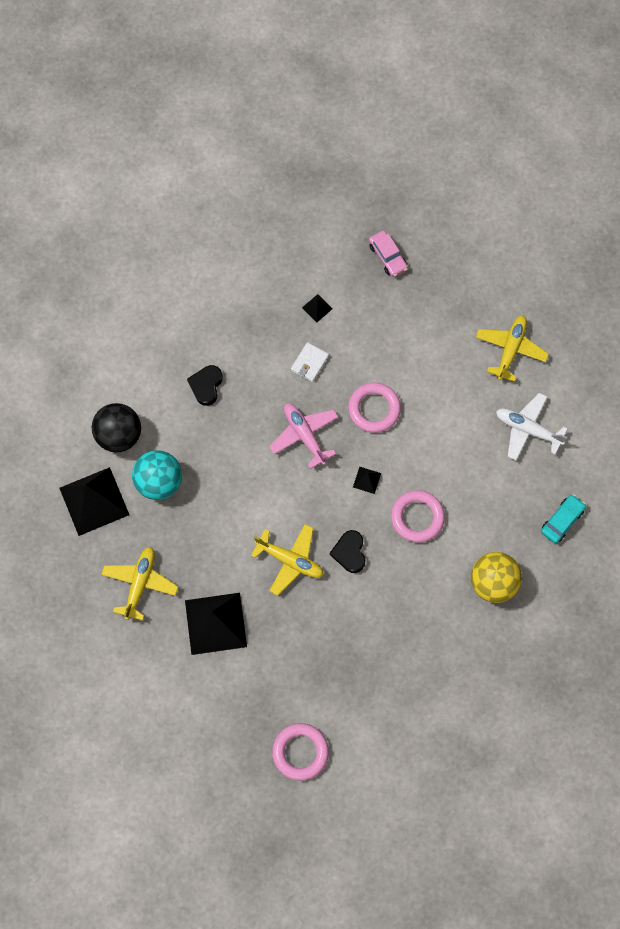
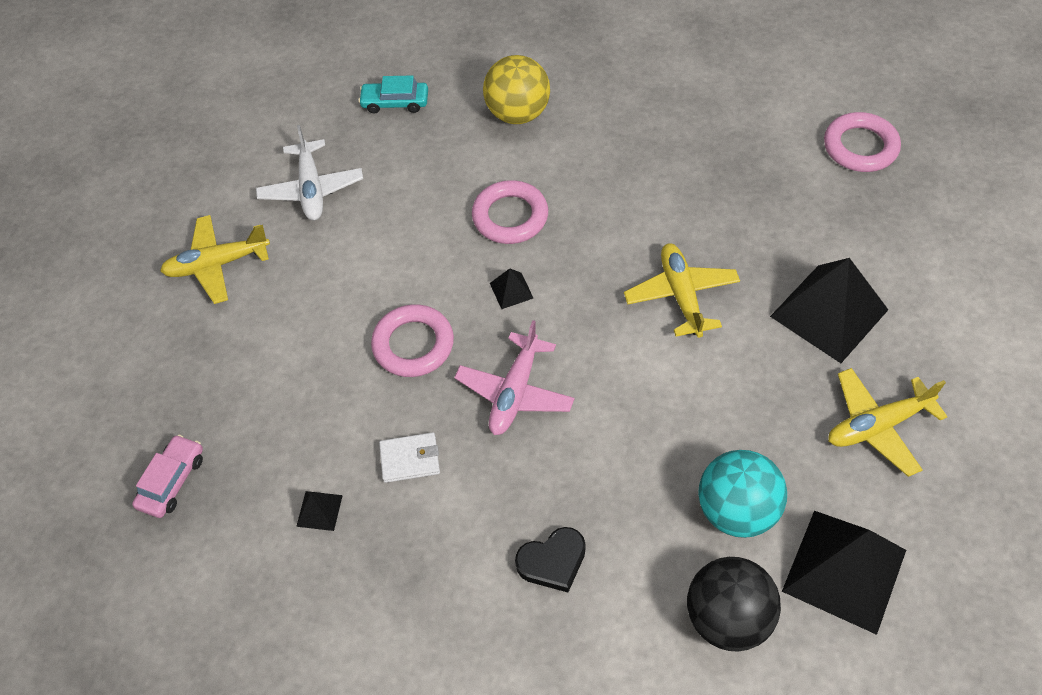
camera: 125 degrees left, 15 degrees down
black heart [330,530,365,573] -> none

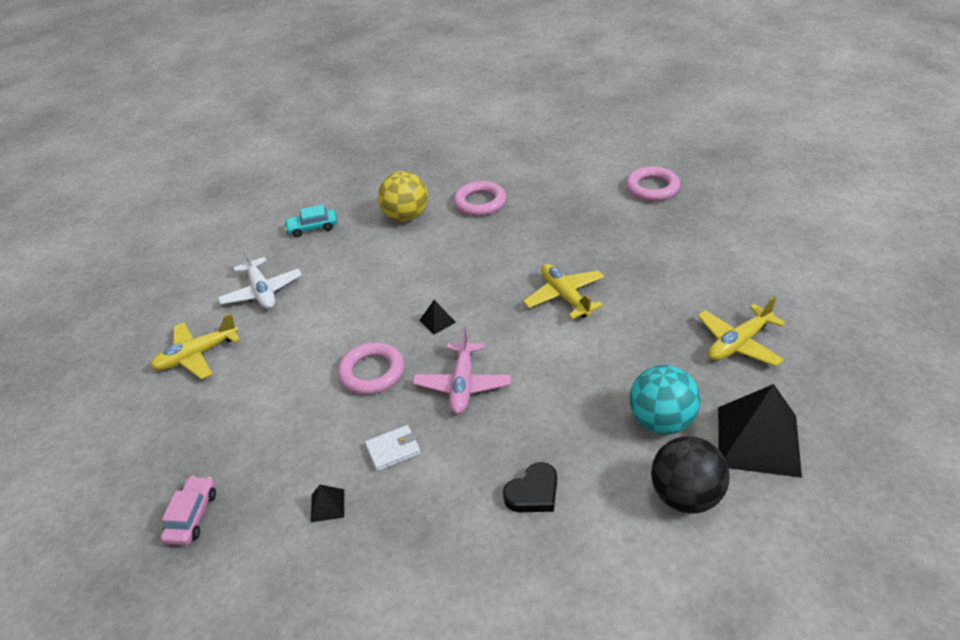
camera: 15 degrees left, 15 degrees down
pink ring [472,180,548,244] -> pink ring moved to [454,181,506,216]
black pyramid [770,258,888,363] -> none

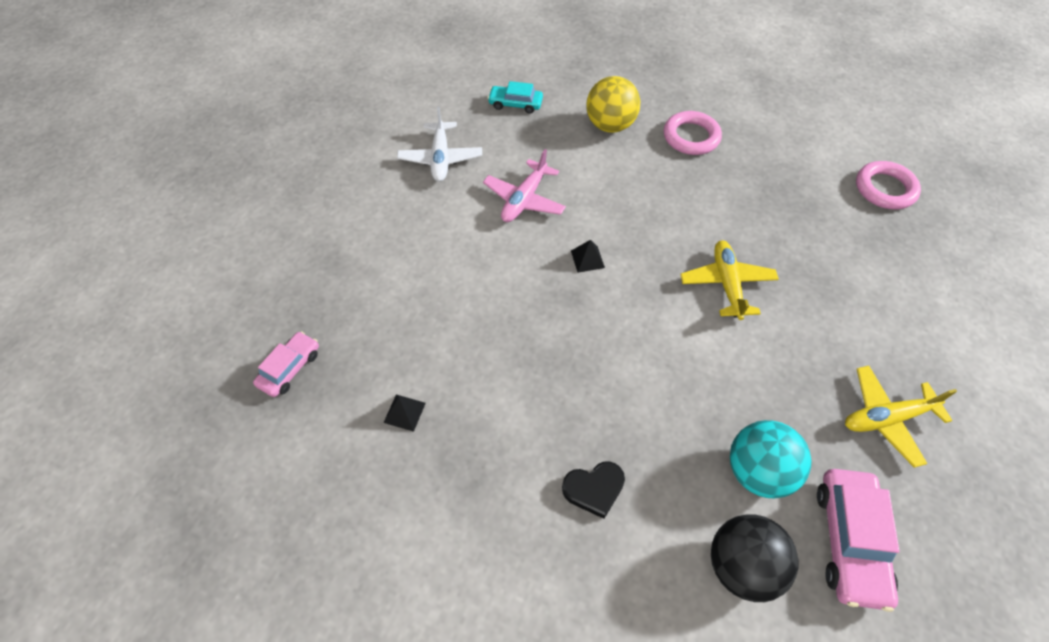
camera: 20 degrees right, 15 degrees up
yellow plane [150,313,240,379] -> none
pink ring [338,342,404,395] -> none
white wallet [365,425,421,471] -> none
pink plane [413,327,511,414] -> pink plane moved to [483,149,566,222]
black pyramid [718,384,802,478] -> pink car [817,469,900,612]

